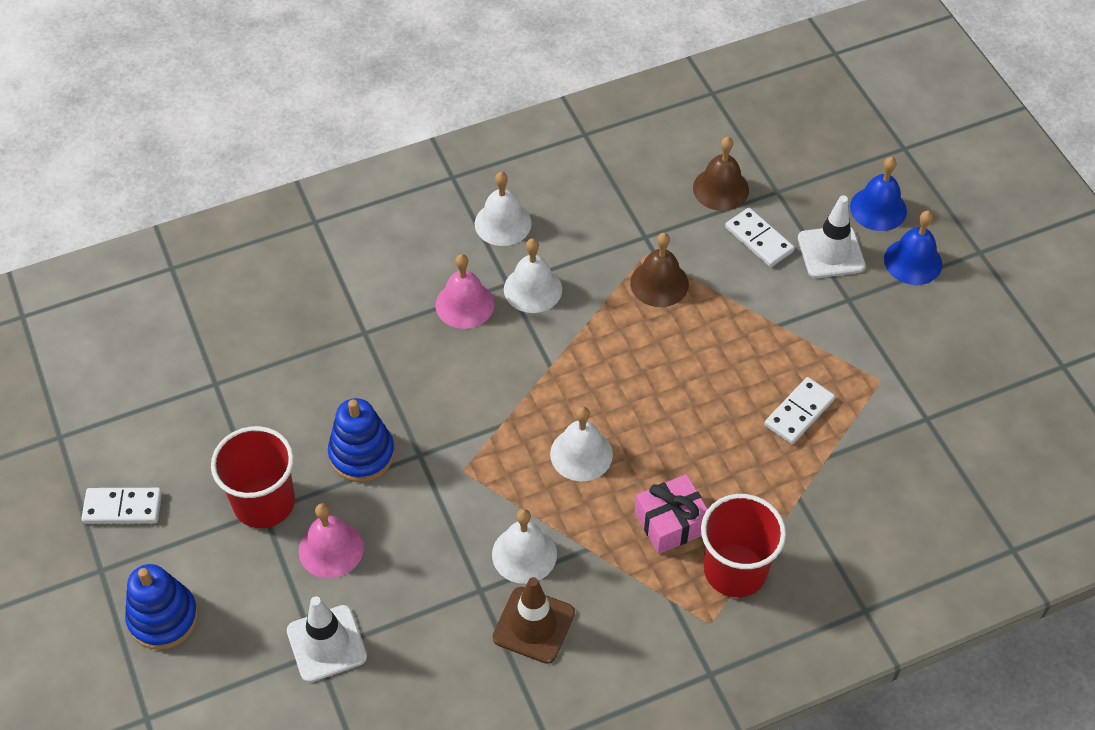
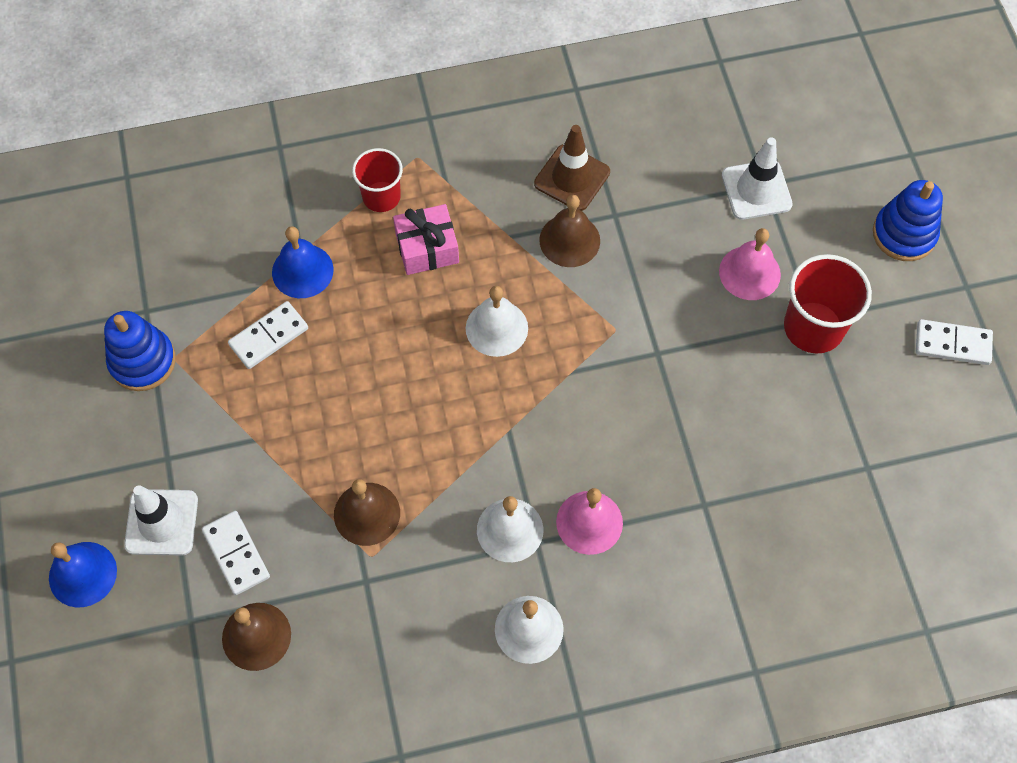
camera: 170 degrees left, 10 degrees up
blue stacking toy [328,398,395,482] -> blue stacking toy moved to [104,311,176,391]
white bell [492,509,557,584] -> brown bell [539,195,600,267]
red cup [701,494,786,597] -> red cup [352,148,403,212], size x0.66
blue bell [884,211,942,285] -> blue bell moved to [272,226,334,298]

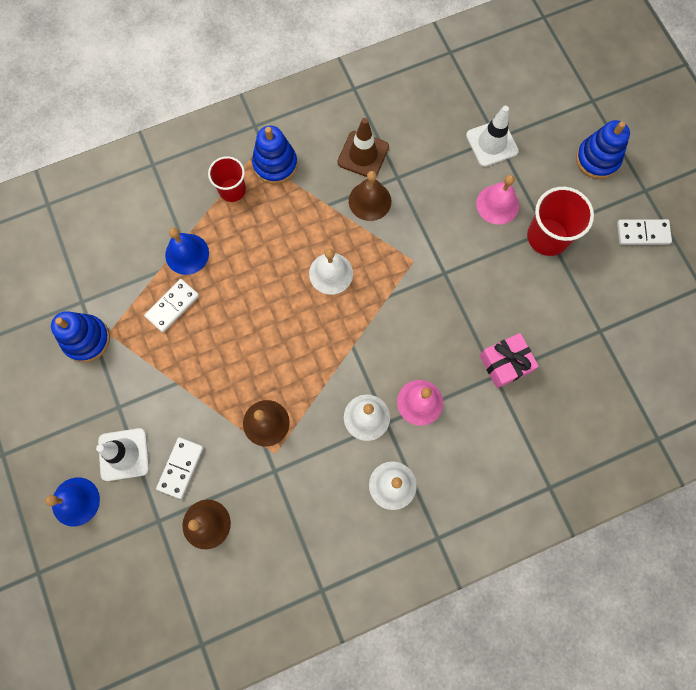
camera: 10 degrees left, 10 degrees up
white domino [202,511,270,595] -> white domino turned 60 degrees clockwise [156,437,204,499]
pink gift [393,204,459,275] -> pink gift moved to [480,333,539,388]
none -> blue stacking toy [252,126,297,184]

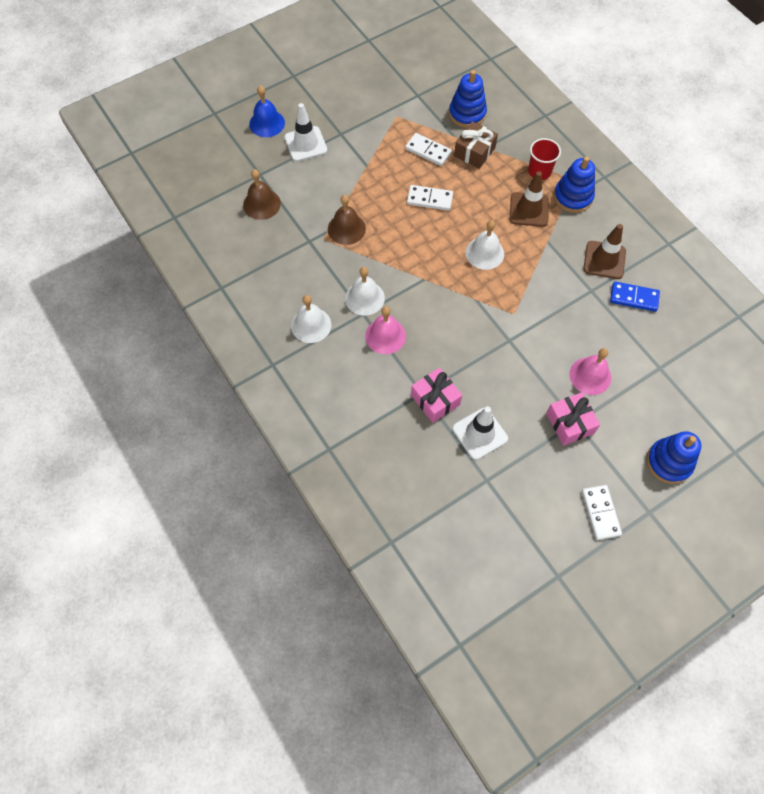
camera: 80 degrees right, 10 degrees down
blue stacking toy [51,311,110,362] -> blue stacking toy moved to [449,70,487,128]
white domino [156,437,204,499] -> white domino moved to [407,185,453,211]
blue bell [165,228,209,275] -> brown gift [454,121,498,169]
brown bell [349,171,391,221] -> none
white traffic cone [466,106,519,167] -> white traffic cone moved to [453,406,508,460]
red cup [527,187,594,256] -> pink gift [546,392,600,446]
none -> brown traffic cone [510,171,549,227]
none -> blue domino [610,281,660,312]

